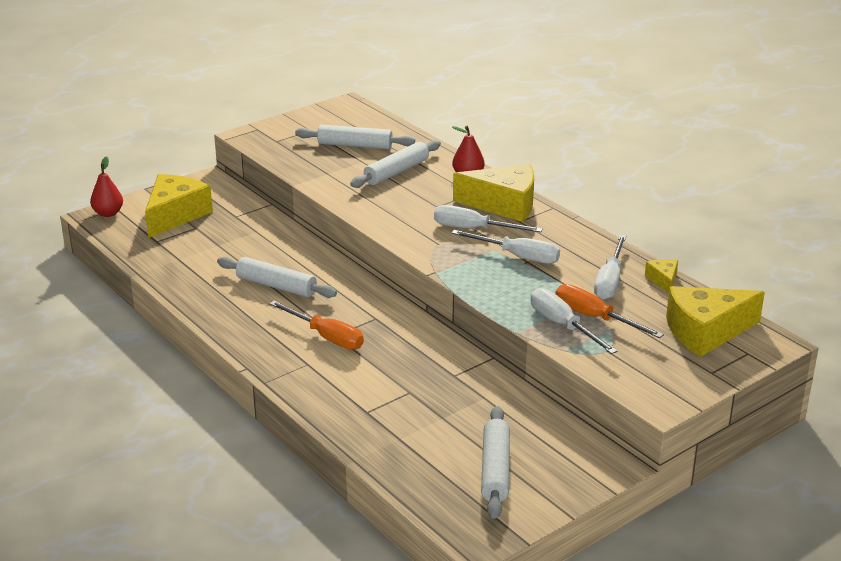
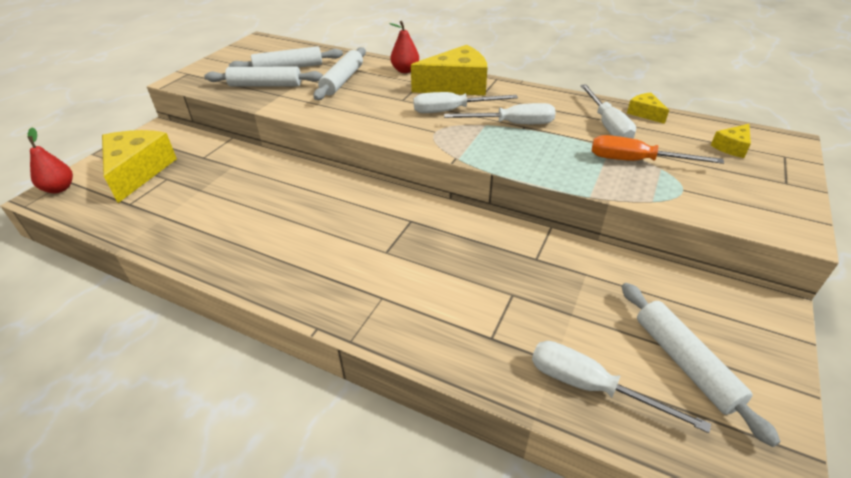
camera: 25 degrees left, 10 degrees up
white rolling pin [217,257,337,298] -> white rolling pin moved to [204,67,323,87]
orange screwdriver [269,301,364,350] -> none
white screwdriver [531,288,617,354] -> white screwdriver moved to [532,341,711,433]
yellow cheese [666,286,765,357] -> yellow cheese [711,124,751,158], size x0.47

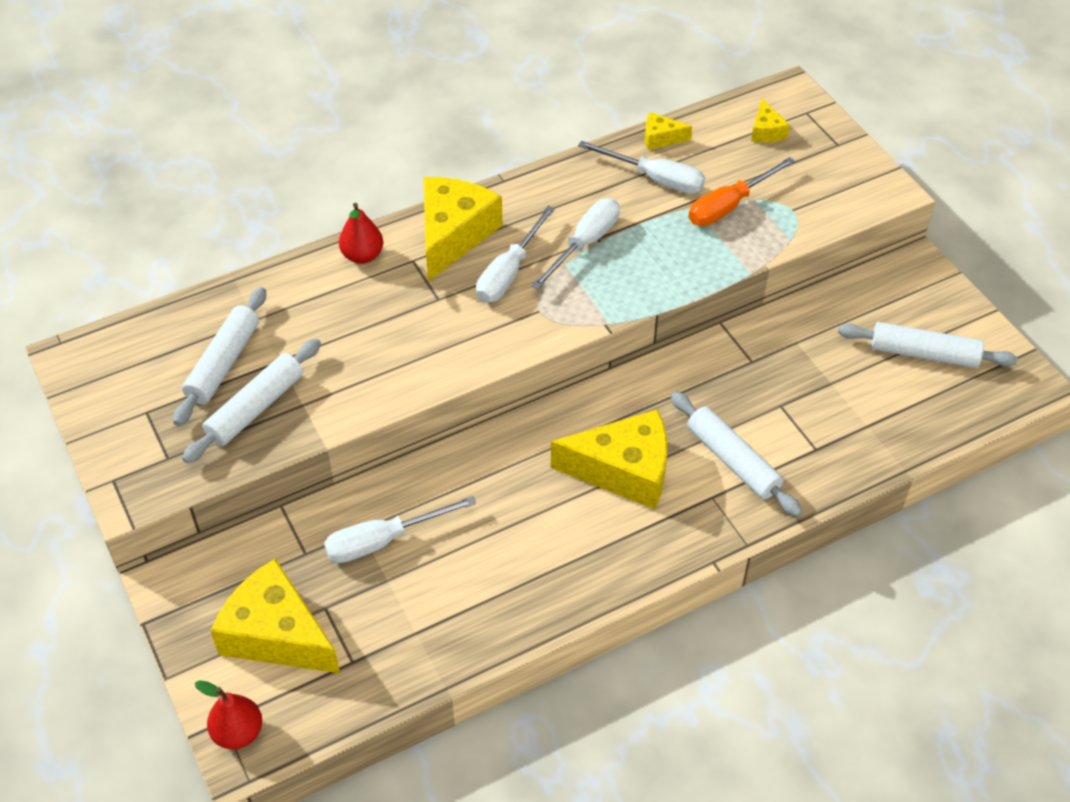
camera: 55 degrees left, 10 degrees up
white rolling pin [313,47,366,100] -> white rolling pin moved to [671,391,802,517]
white screwdriver [532,341,711,433] -> white screwdriver moved to [324,496,476,563]
none -> yellow cheese [551,409,667,509]

